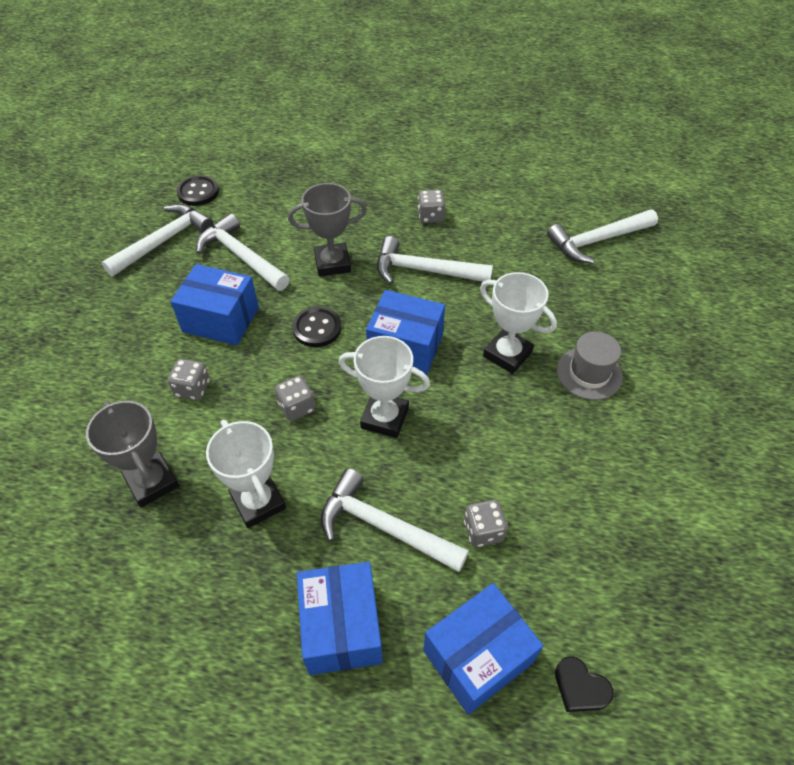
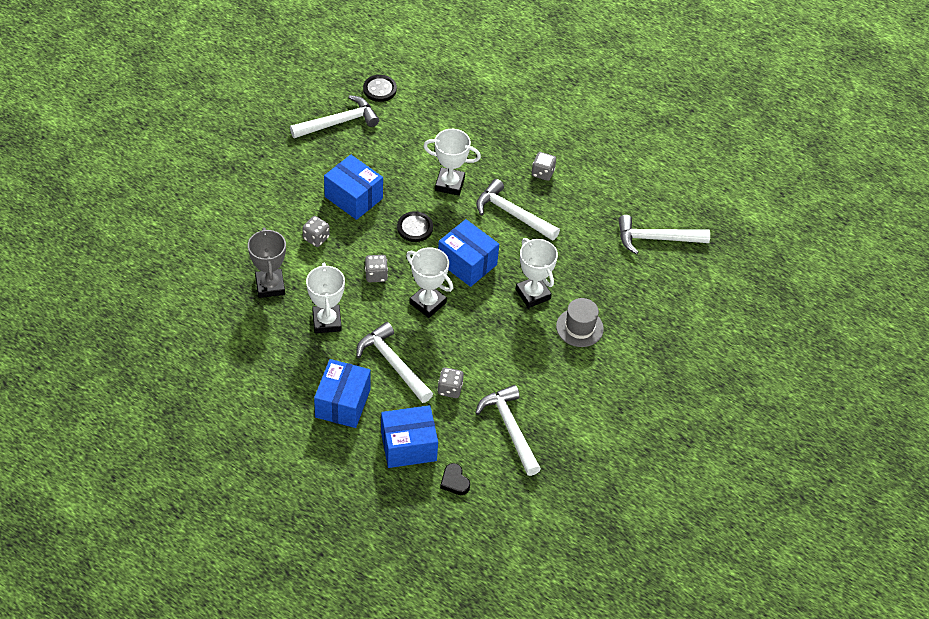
camera: 20 degrees right, 0 degrees up
white hammer [196,214,290,291] -> white hammer moved to [475,385,541,476]
grey trophy [288,183,367,277] -> white trophy [423,129,481,196]

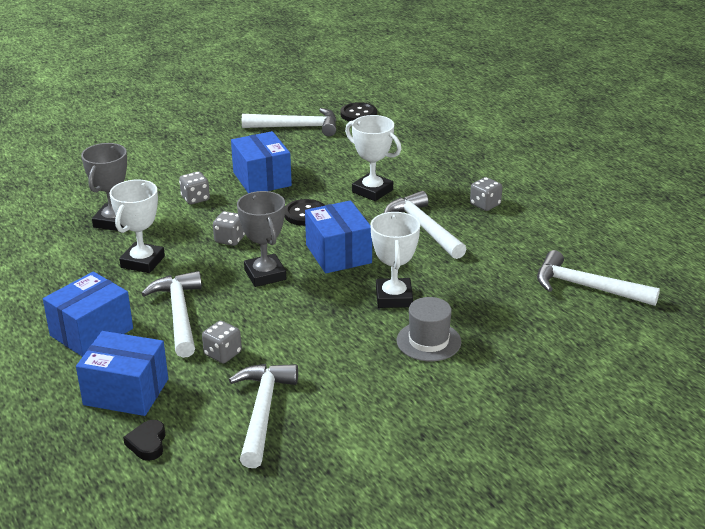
camera: 30 degrees right, 20 degrees down
white trophy [406,247,453,318] -> grey trophy [237,191,286,287]

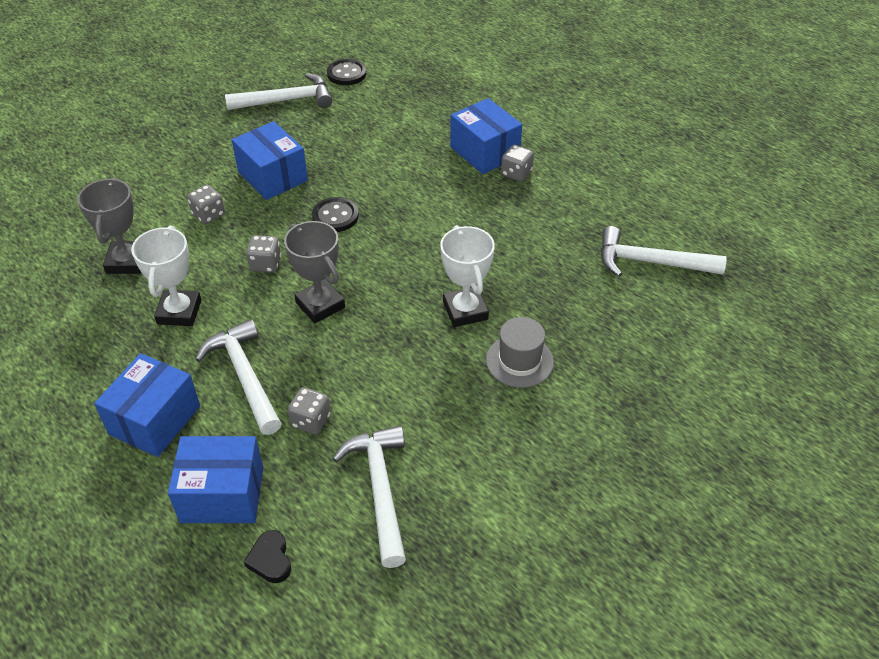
camera: 15 degrees left, 15 degrees up
blue box [305,200,372,273] -> blue box moved to [450,98,522,174]
white trophy [345,115,401,201] -> none
white hammer [384,191,466,259] -> none

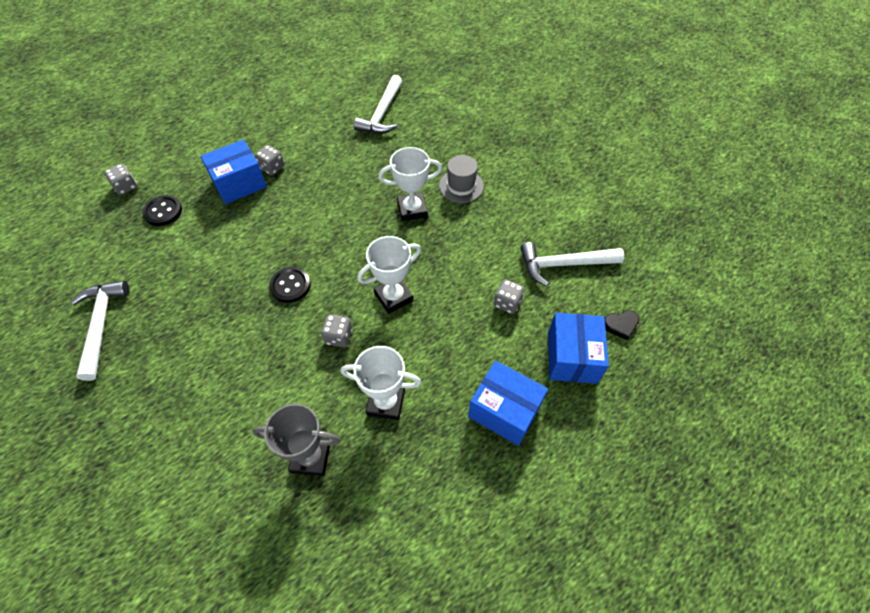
camera: 85 degrees left, 10 degrees up
grey dice [187,185,225,224] -> grey dice moved to [104,164,137,195]
white hammer [195,319,282,435] -> none
blue box [232,121,308,200] -> none
grey trophy [284,221,345,323] -> white trophy [357,236,421,314]
black button [327,59,366,85] -> black button moved to [142,195,182,226]

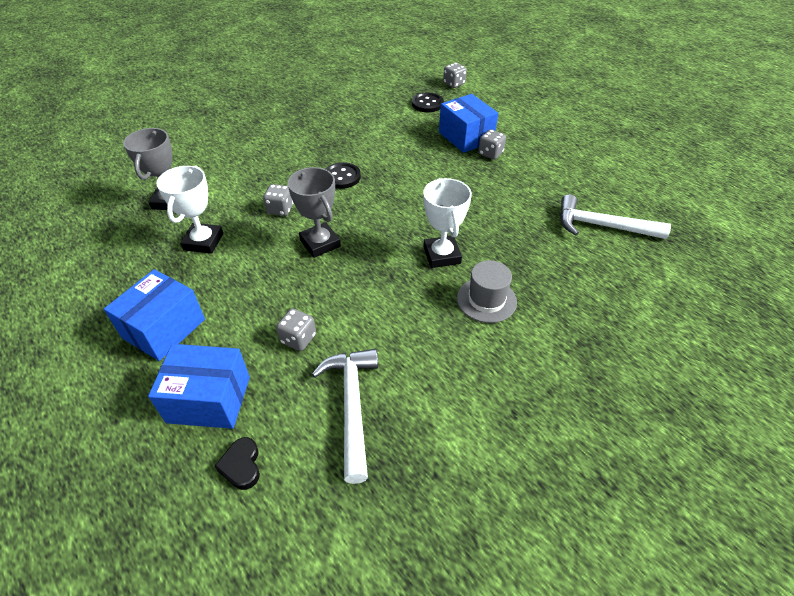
camera: 90 degrees right, 10 degrees down
white hammer [71,281,130,381] -> none
white trophy [357,236,421,314] -> grey trophy [288,167,341,258]

